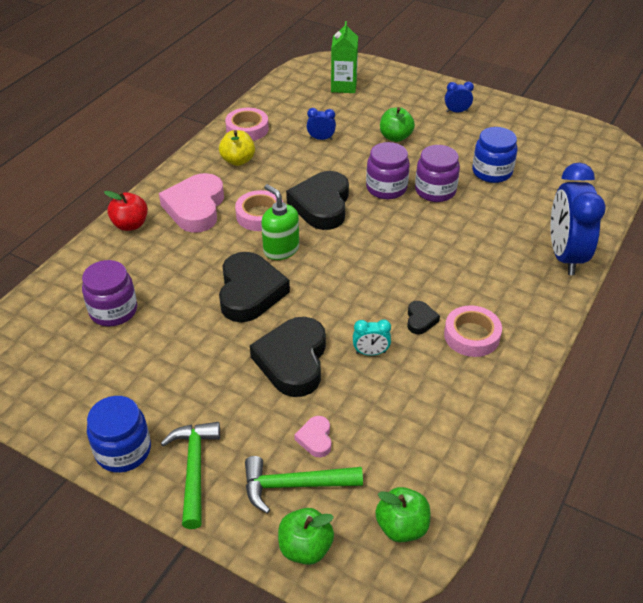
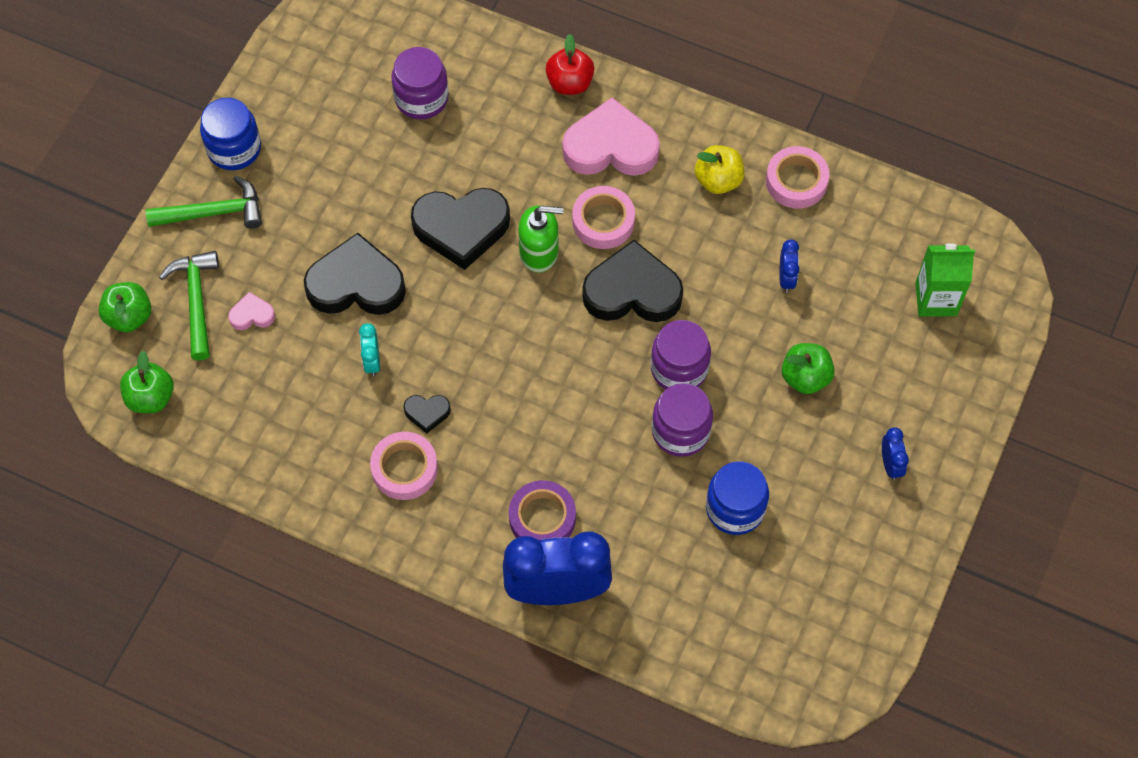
camera: 85 degrees right, 20 degrees up
green soap dispenser [261,184,299,260] -> green soap dispenser turned 45 degrees clockwise [518,205,563,273]
none -> purple tape [509,480,576,540]

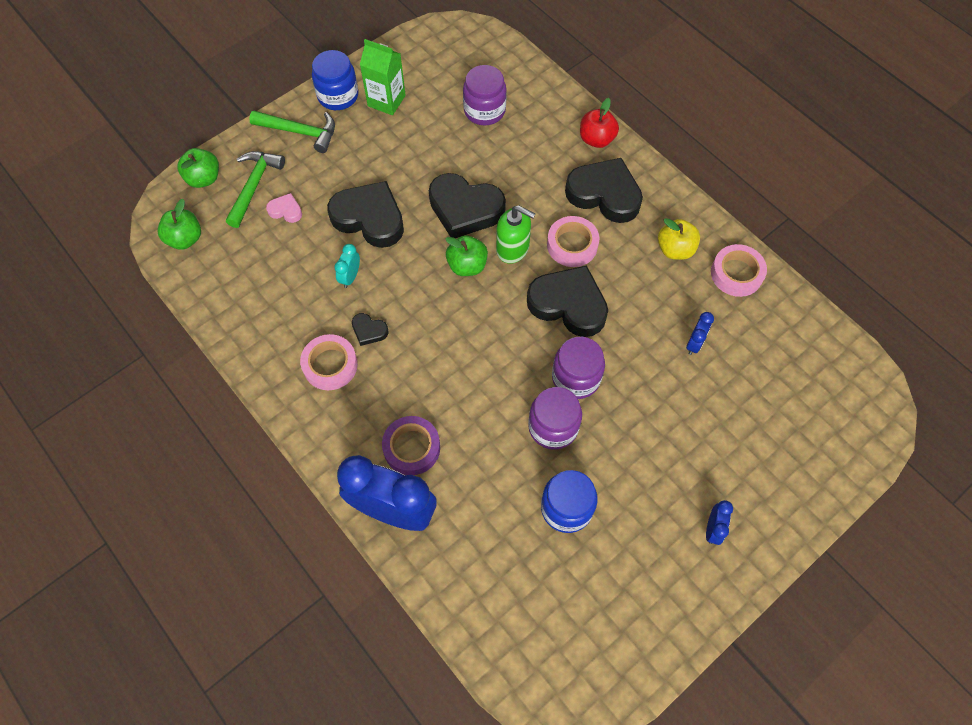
camera: 25 degrees right, 0 degrees up
pink heart [562,98,660,176] -> black heart [565,158,643,223]
green apple [782,343,835,394] -> green apple moved to [445,235,488,276]
green carton [915,243,975,316] -> green carton moved to [360,39,406,115]

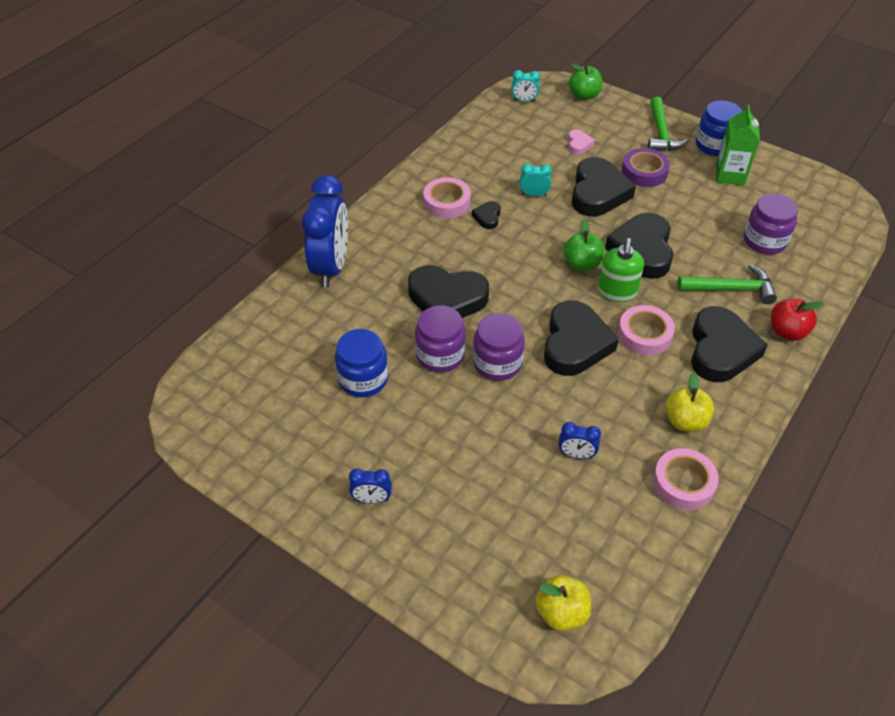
camera: 75 degrees right, 15 degrees down
green apple [157,199,201,250] -> turquoise clock [511,70,540,102]
green hammer [226,151,285,228] -> green hammer moved to [678,264,777,304]
purple tape [382,416,440,475] -> purple tape moved to [622,148,670,187]
none -> black heart [408,265,489,318]
none -> yellow apple [536,575,591,631]

